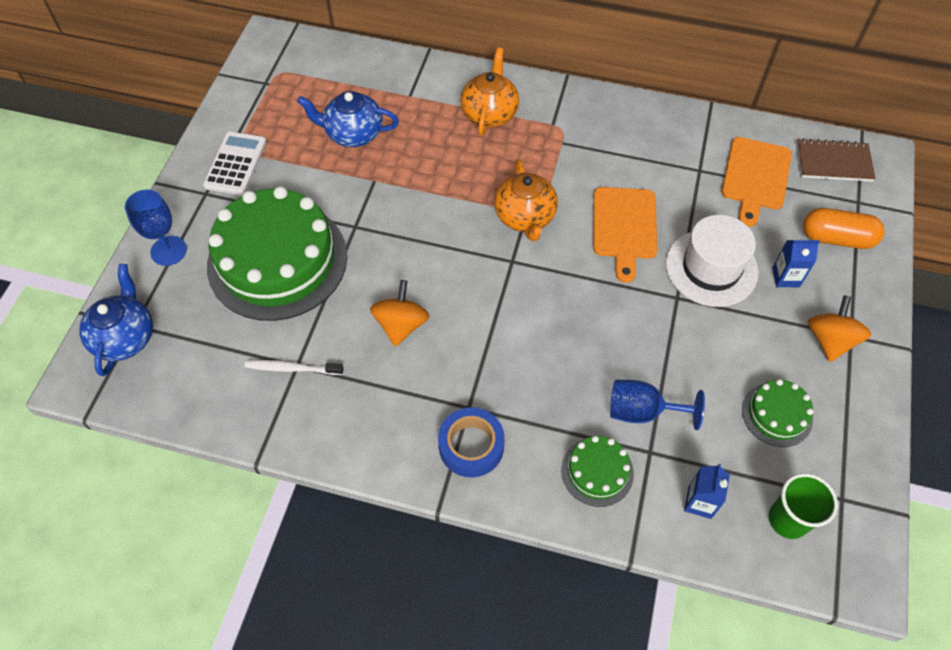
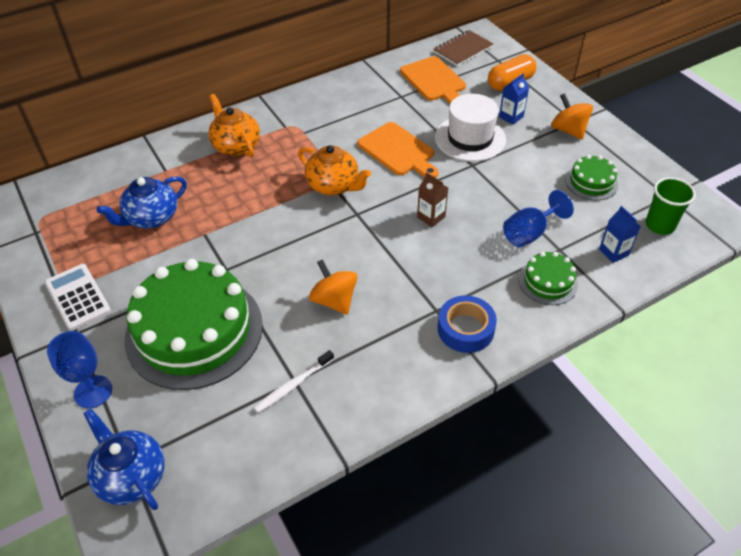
camera: 45 degrees left, 10 degrees down
none -> brown carton [417,172,448,227]

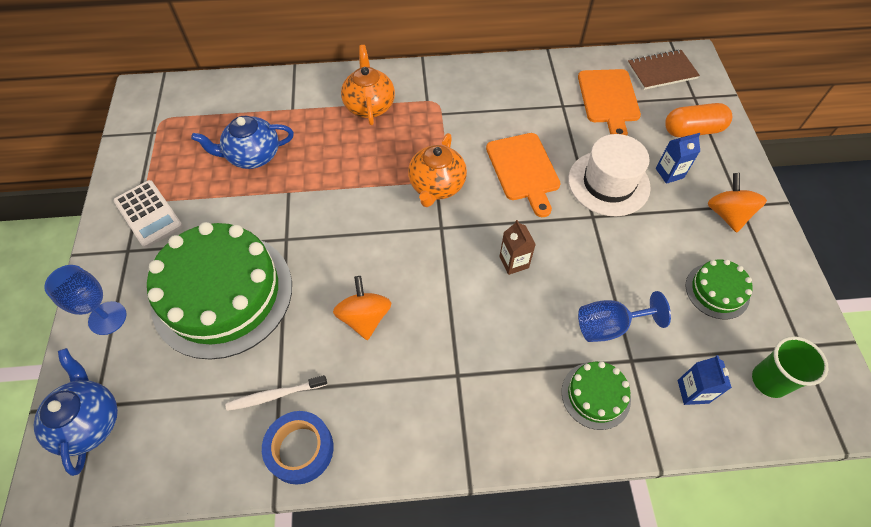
camera: 25 degrees right, 10 degrees up
white calculator [45,264,111,331] -> white calculator turned 150 degrees clockwise [113,180,183,248]
orange teapot [298,145,371,195] -> orange teapot turned 45 degrees clockwise [408,133,467,207]
blue tape [438,295,497,353] -> blue tape moved to [262,411,334,484]

